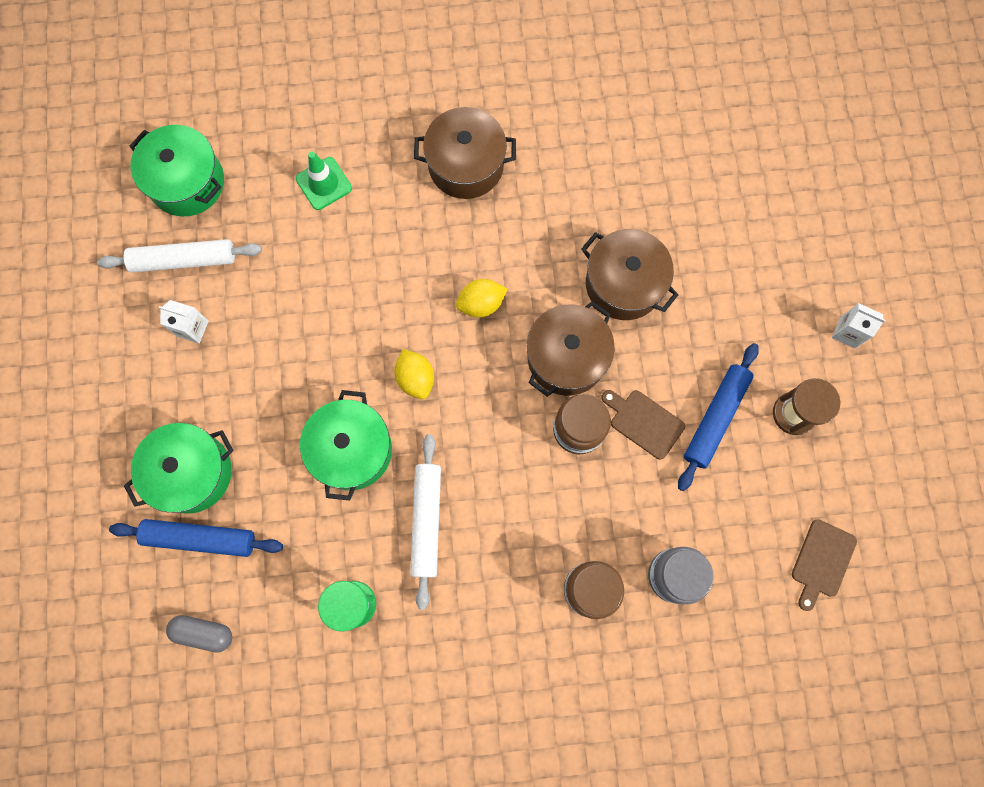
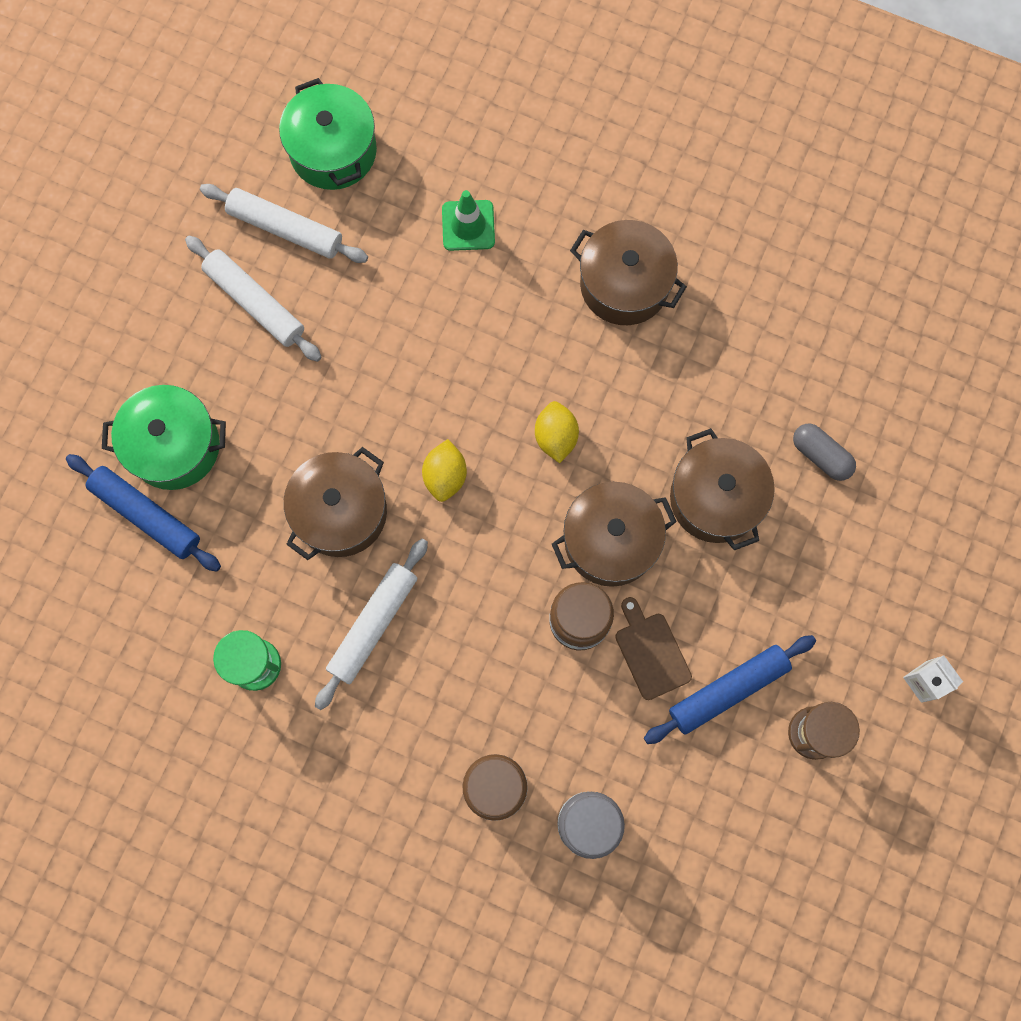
camera: 30 degrees right, 0 degrees up
white carton [159,300,209,344] -> white rolling pin [185,236,322,362]
grey capsule [166,615,232,653] -> grey capsule moved to [793,424,856,481]
green pot [300,390,392,501] -> brown pot [284,447,387,560]
yellow lemon [456,279,508,317] -> yellow lemon turned 75 degrees clockwise [535,401,579,463]
brown cutting board [792,519,857,611] -> none

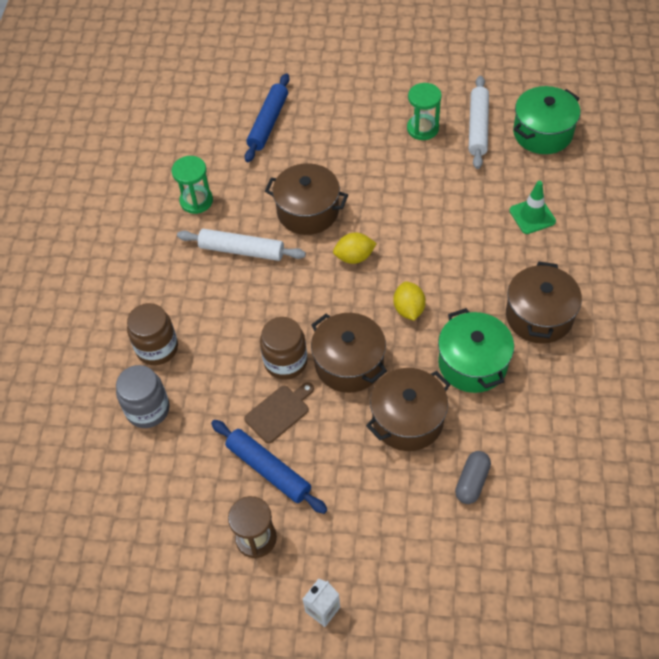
camera: 75 degrees right, 20 degrees down
green pot [102,385,226,490] -> green pot moved to [438,308,514,393]
white rolling pin [185,236,322,362] -> green hourglass [407,83,442,140]
yellow lemon [535,401,579,463] -> yellow lemon turned 75 degrees counterclockwise [393,282,426,321]

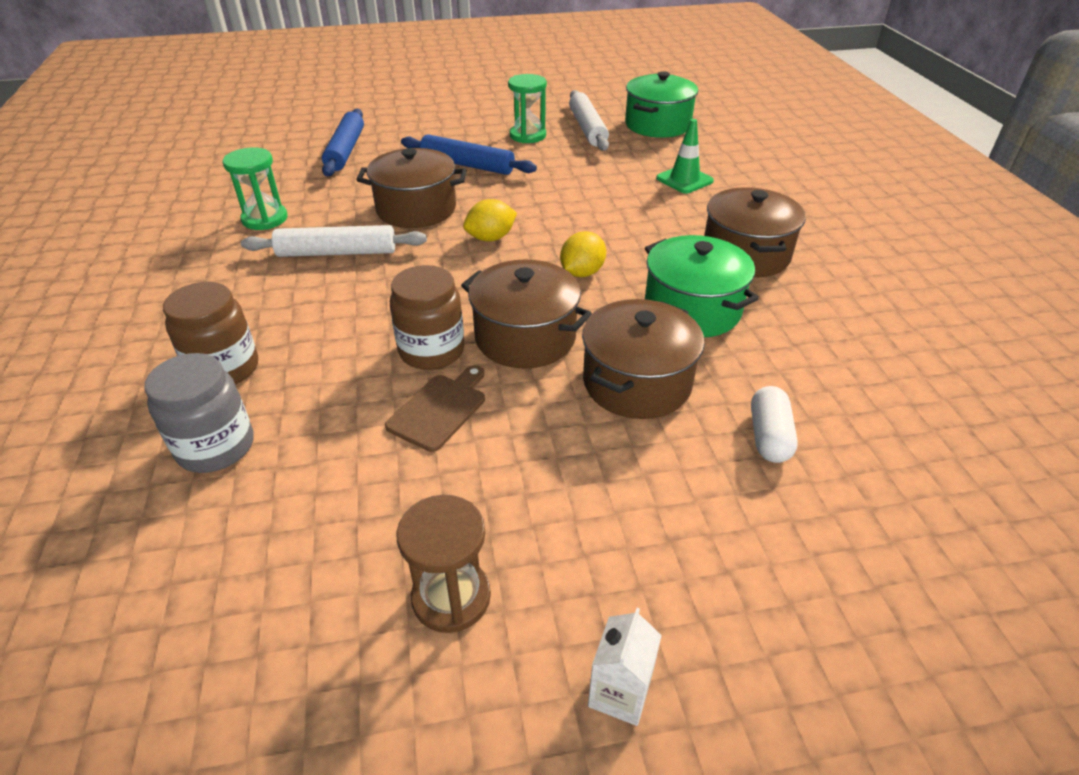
camera: 20 degrees left, 15 degrees down
blue rolling pin [211,420,327,514] -> blue rolling pin moved to [401,134,537,175]
yellow lemon [393,282,426,321] -> yellow lemon turned 60 degrees clockwise [560,231,606,277]
grey capsule [455,451,491,504] -> white capsule [751,386,798,463]

